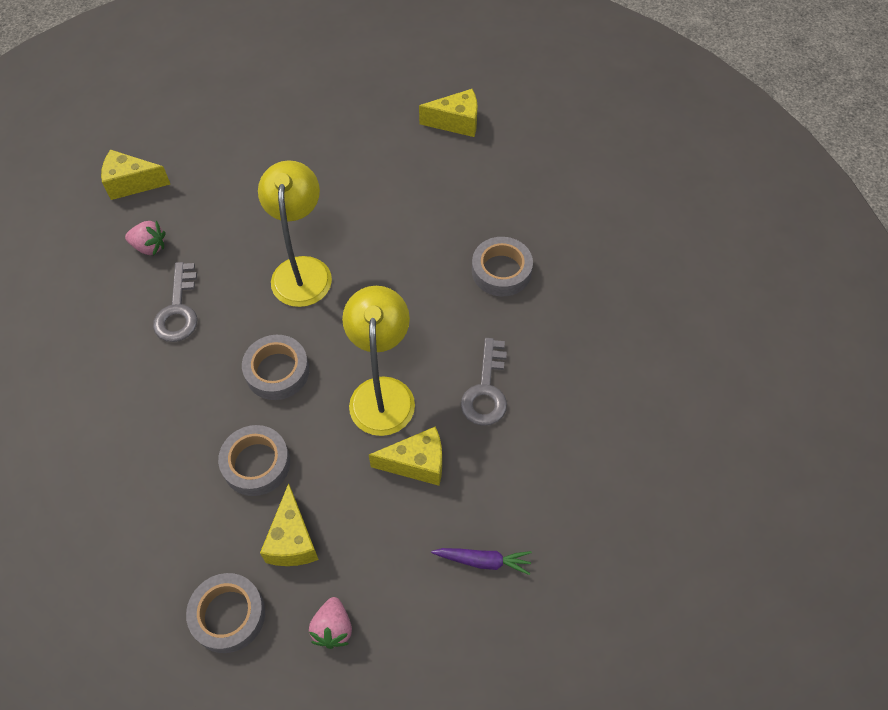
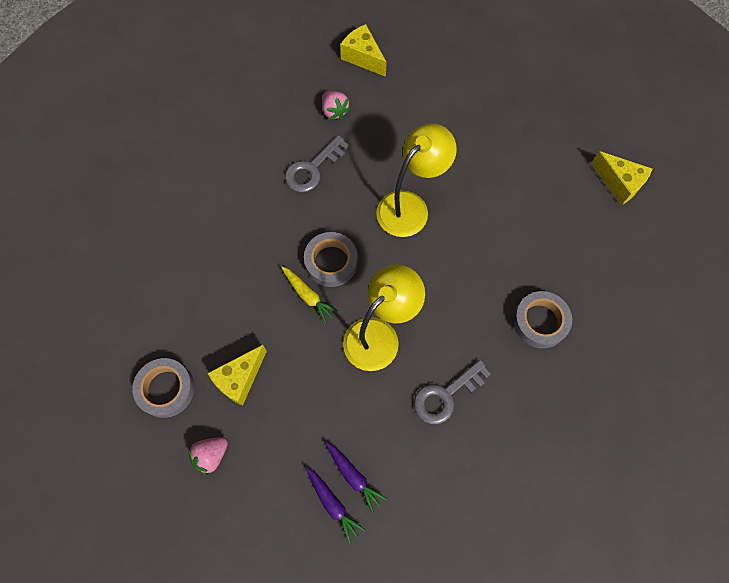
camera: 45 degrees right, 10 degrees up
grey tape [218,425,290,496] -> none
yellow cheese [369,427,442,486] -> none
none -> yellow carrot [281,266,339,324]
none -> purple carrot [325,442,387,513]

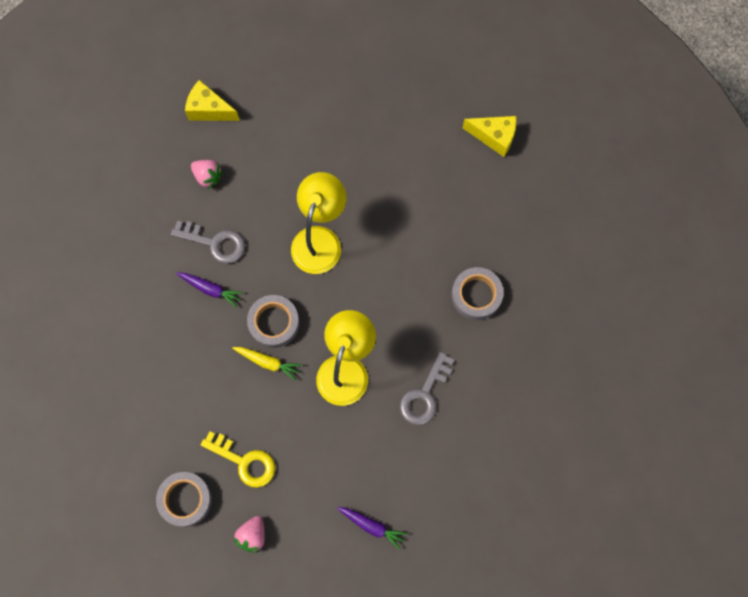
camera: 25 degrees left, 5 degrees up
yellow cheese [208,345,267,406] -> yellow key [201,431,275,488]
grey key [285,135,349,192] -> grey key turned 90 degrees counterclockwise [171,221,245,264]
purple carrot [325,442,387,513] -> purple carrot moved to [176,272,244,308]

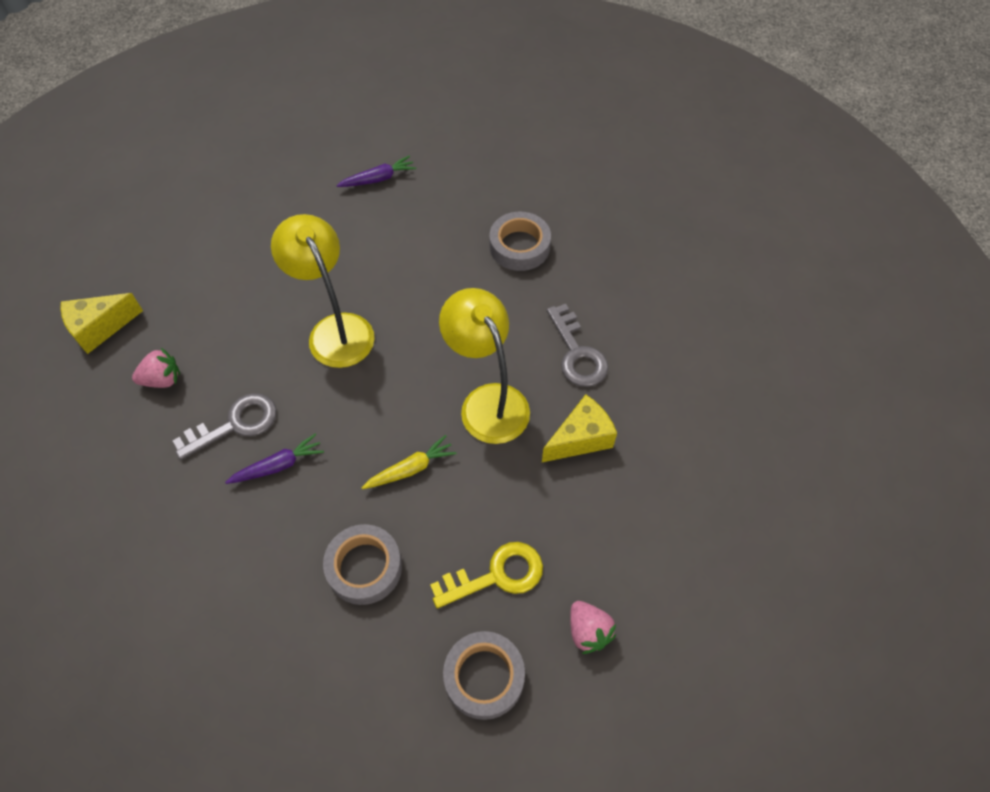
camera: 50 degrees left, 15 degrees down
grey tape [247,295,299,348] -> grey tape moved to [323,524,402,605]
purple carrot [337,507,408,550] -> purple carrot moved to [336,156,416,187]
yellow cheese [463,116,517,157] -> yellow cheese moved to [542,394,617,462]

